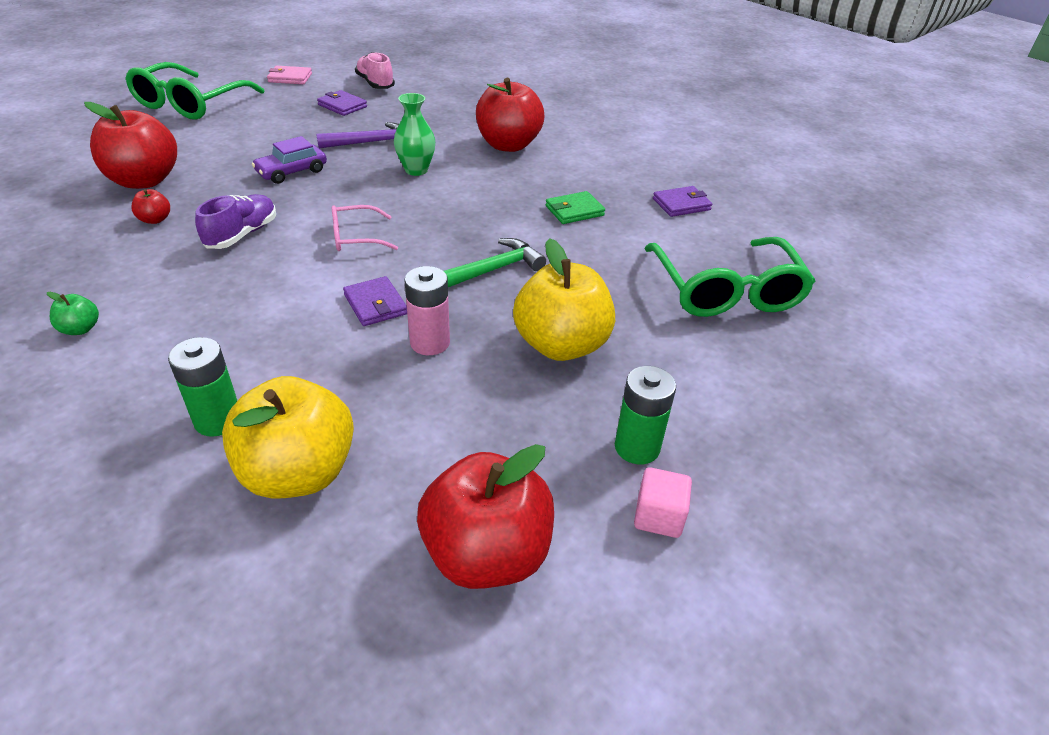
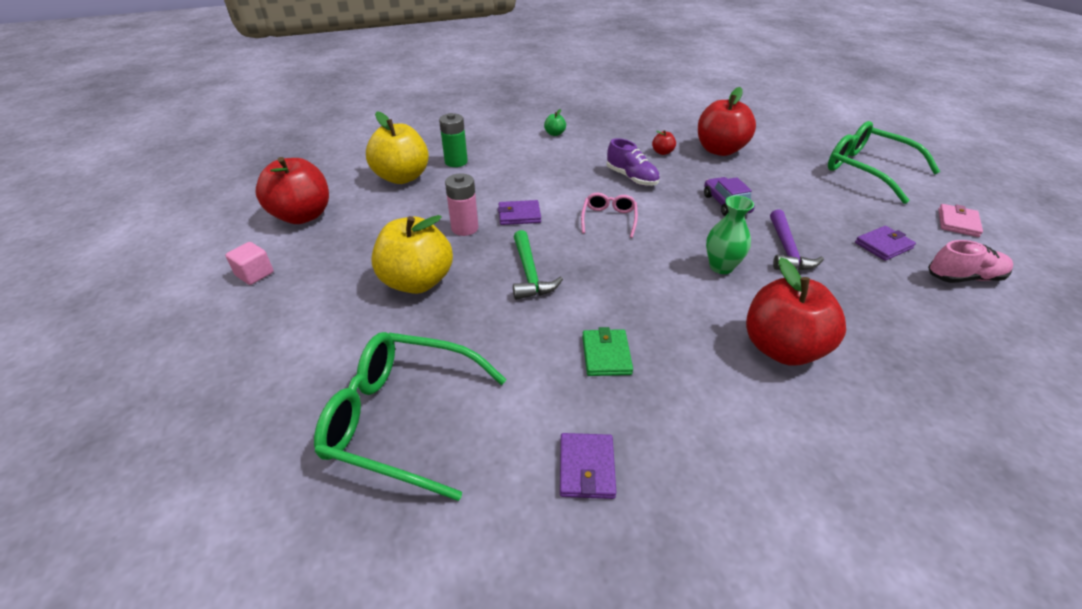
camera: 115 degrees right, 0 degrees up
green battery [615,366,676,464] -> none

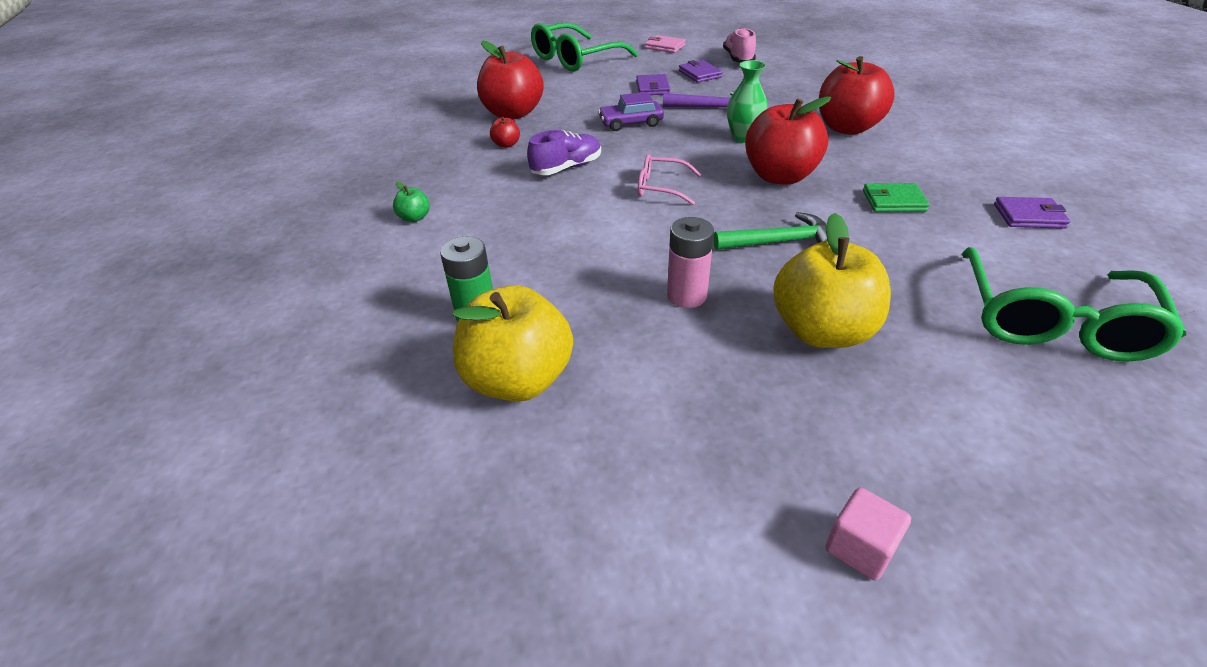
camera: 85 degrees left, 0 degrees up
red apple [255,157,329,224] -> red apple moved to [745,96,831,185]
purple wallet [498,200,541,225] -> purple wallet moved to [636,74,670,95]

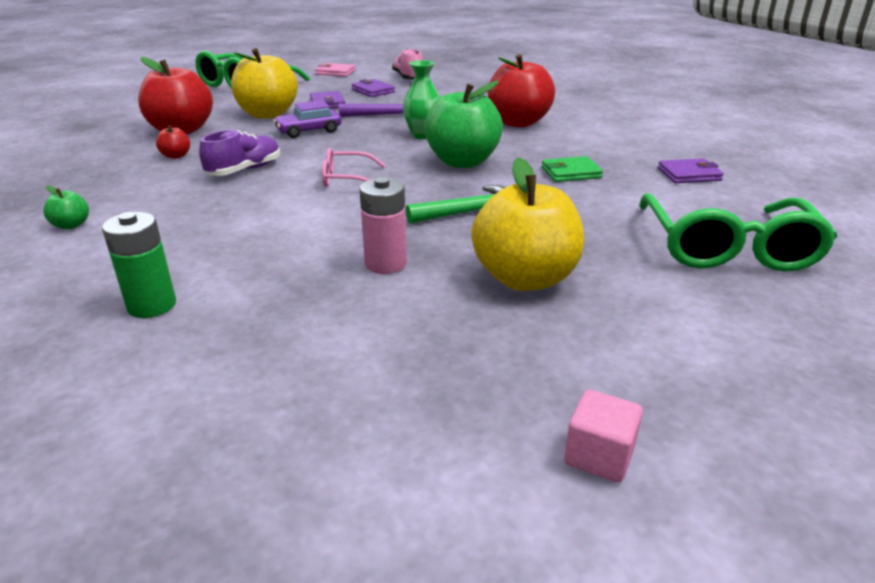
camera: 15 degrees left, 10 degrees down
yellow apple [452,285,573,402] -> yellow apple moved to [231,48,298,119]
red apple [745,96,831,185] -> green apple [424,81,503,168]

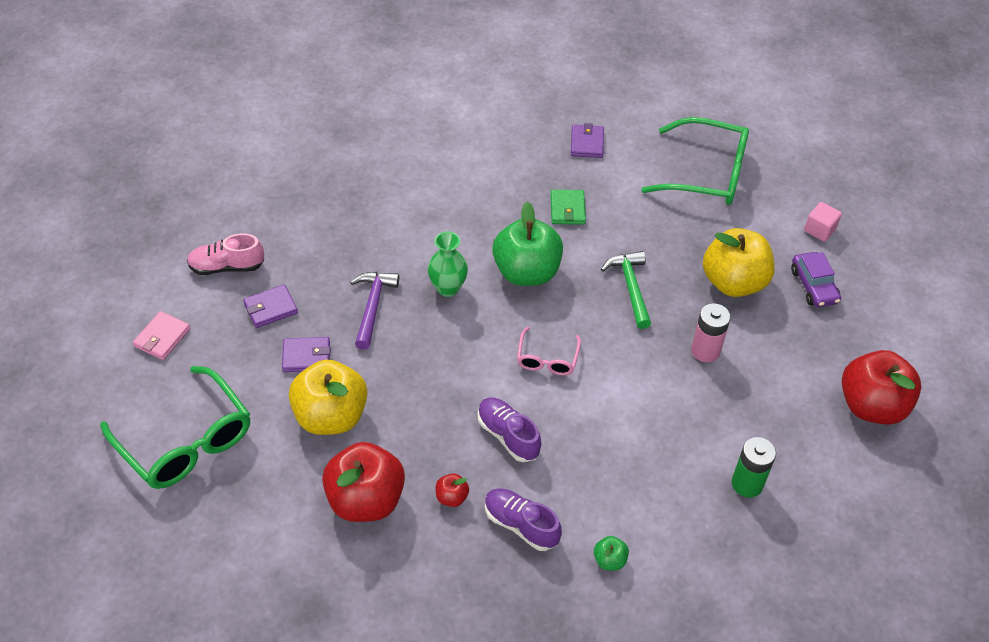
camera: 80 degrees left, 20 degrees up
purple car [273,100,342,138] -> purple car moved to [791,252,841,307]
red apple [488,54,555,127] -> red apple moved to [842,350,921,425]
pink cube [564,390,643,482] -> pink cube moved to [804,202,842,242]
none -> purple shoe [485,488,562,551]

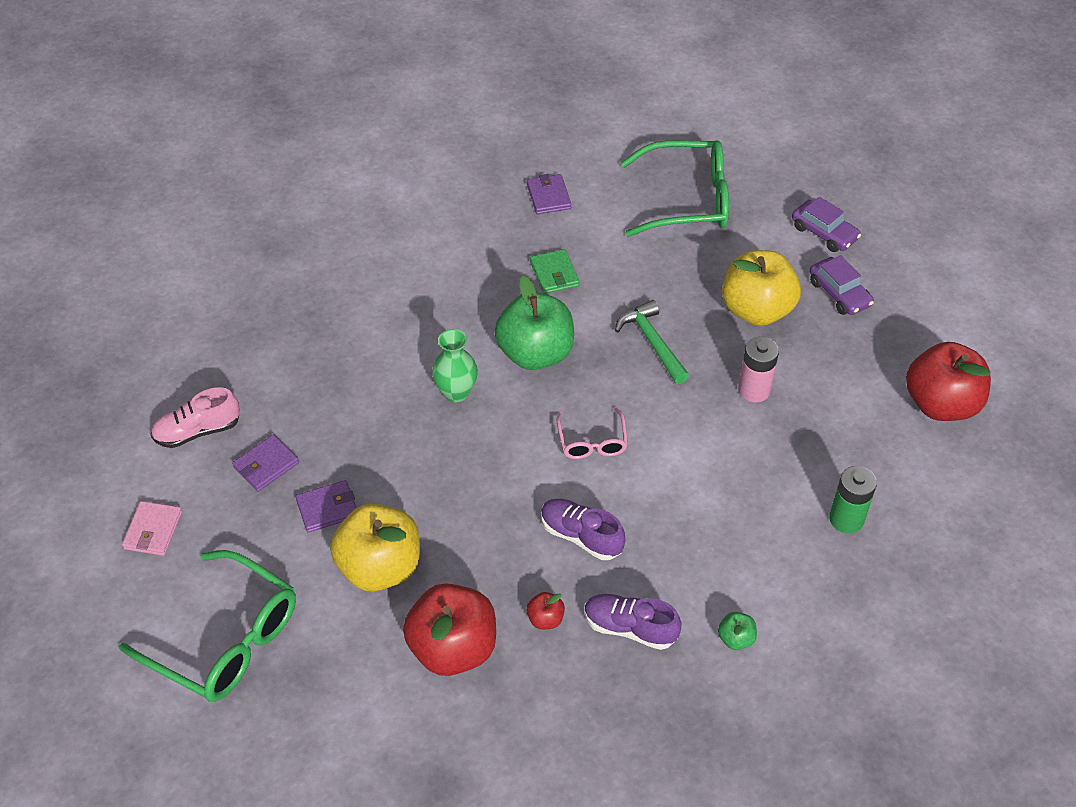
camera: 15 degrees left, 0 degrees up
purple hammer [350,272,399,349] -> none
pink cube [804,202,842,242] -> purple car [792,197,861,252]

